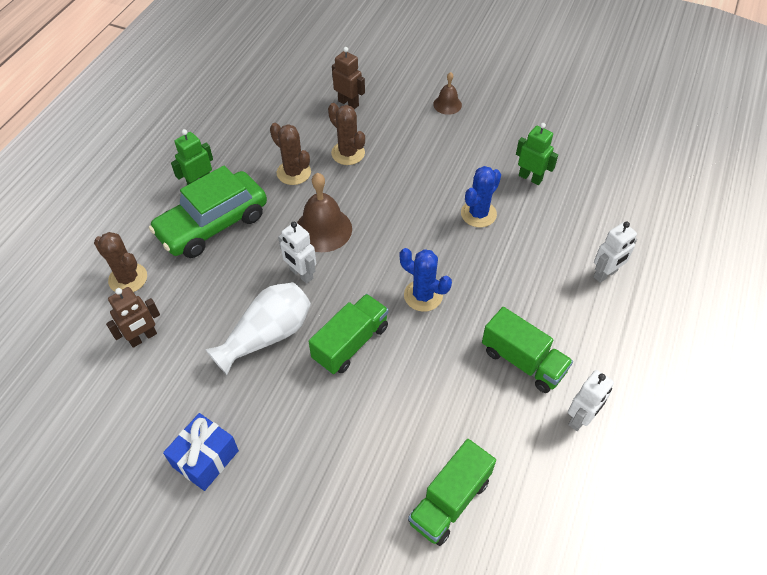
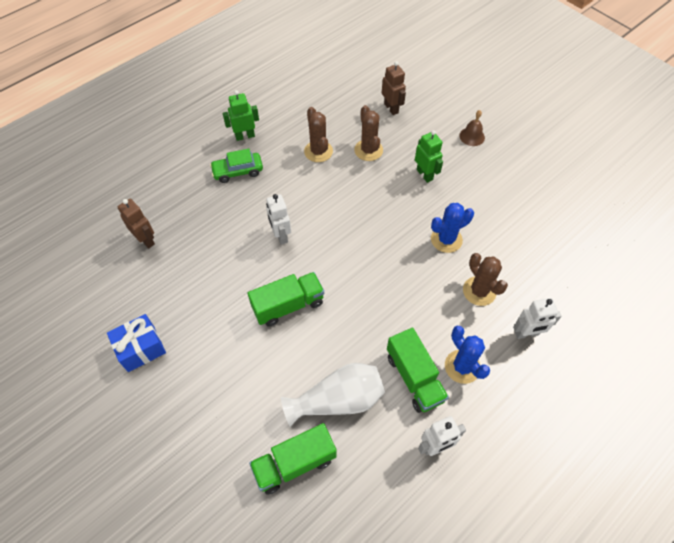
camera: 25 degrees right, 5 degrees up
brown cactus [94,232,147,292] -> brown cactus moved to [463,253,508,306]
brown robot [106,287,160,348] -> brown robot turned 120 degrees counterclockwise [118,199,155,249]
green car [149,166,267,258] -> green car [210,149,263,183], size x0.55
white vase [205,282,311,375] -> white vase moved to [281,363,385,427]
brown bell [297,173,352,252] -> none
blue cactus [400,248,452,312] -> blue cactus moved to [445,326,490,384]
green robot [516,123,558,185] -> green robot moved to [415,130,443,183]

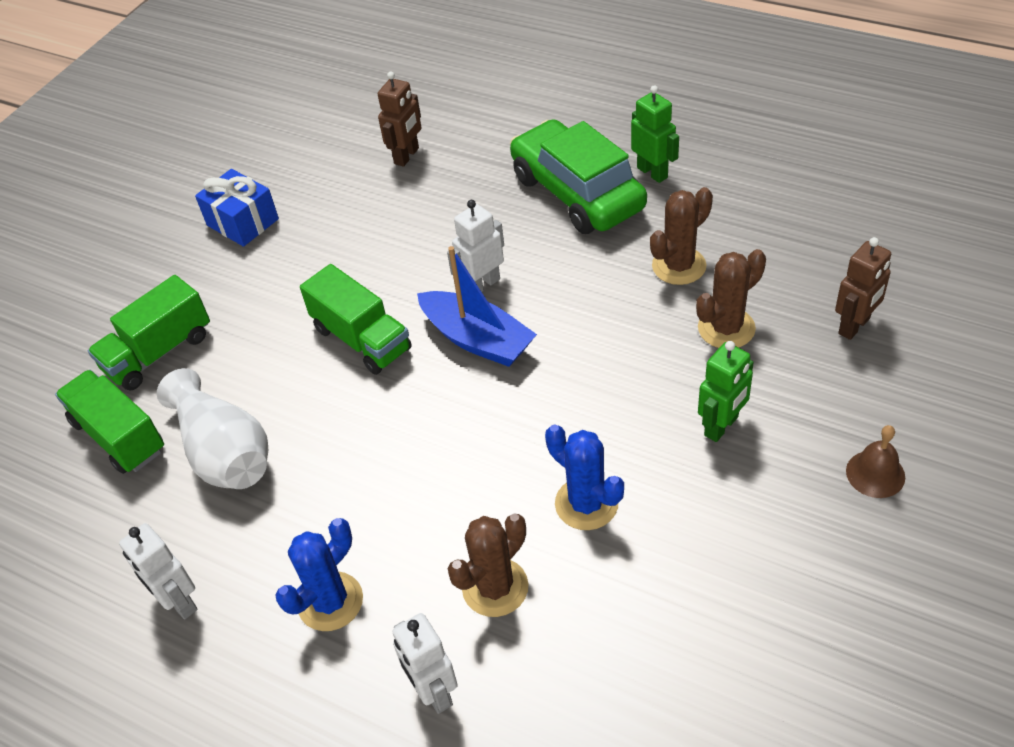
camera: 75 degrees right, 10 degrees down
green car [210,149,263,183] -> green car [510,119,647,234], size x1.82
green truck [387,328,449,413] -> green truck moved to [88,275,210,390]
none -> blue boat [417,246,537,367]

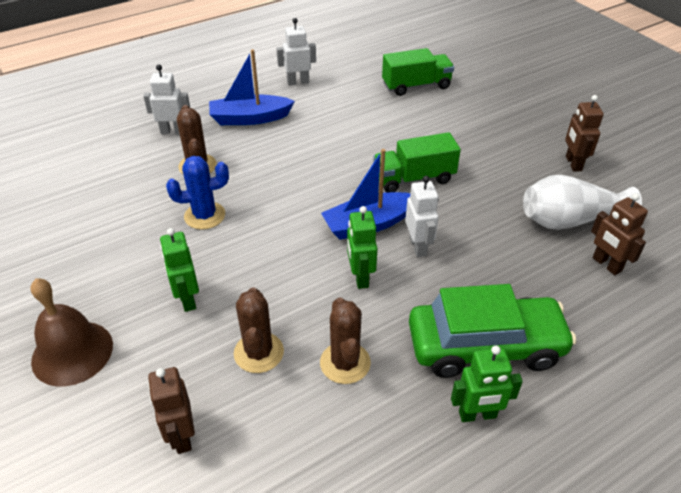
camera: 115 degrees right, 5 degrees down
green truck [88,275,210,390] -> none
white vase [157,368,268,489] -> white vase moved to [523,175,642,230]
blue gift [195,169,279,247] -> brown robot [565,95,604,172]
blue cactus [276,518,363,631] -> blue boat [209,49,295,125]
brown bell [846,425,905,498] -> brown bell [30,278,113,386], size x1.76
none -> green robot [347,206,378,289]

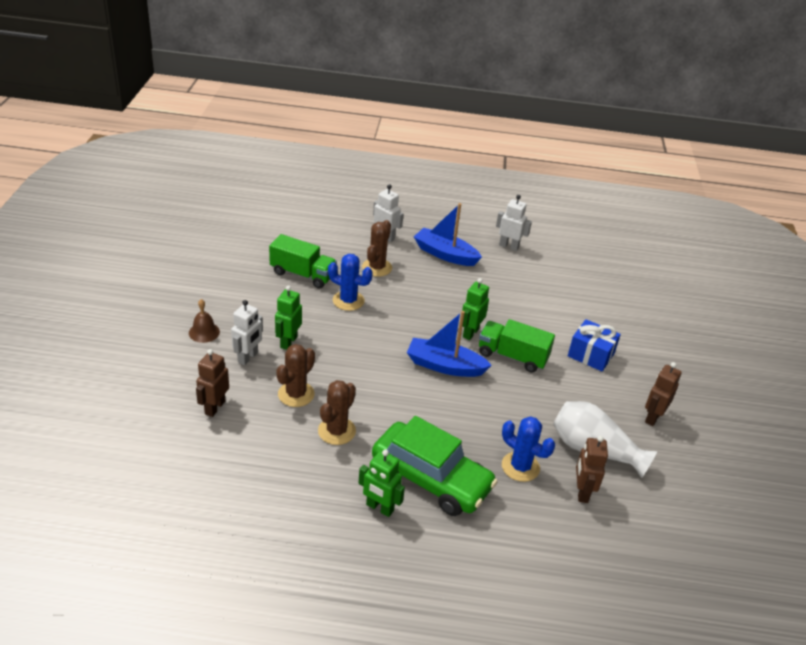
camera: 35 degrees right, 5 degrees down
brown bell [30,278,113,386] -> brown bell [189,299,220,343], size x0.57
green robot [347,206,378,289] -> green robot moved to [462,278,489,340]
green truck [382,48,454,96] -> green truck moved to [269,234,337,289]
white robot [405,176,439,257] -> white robot moved to [231,300,263,365]
none -> blue cactus [502,416,555,482]
none -> blue gift [568,319,621,372]

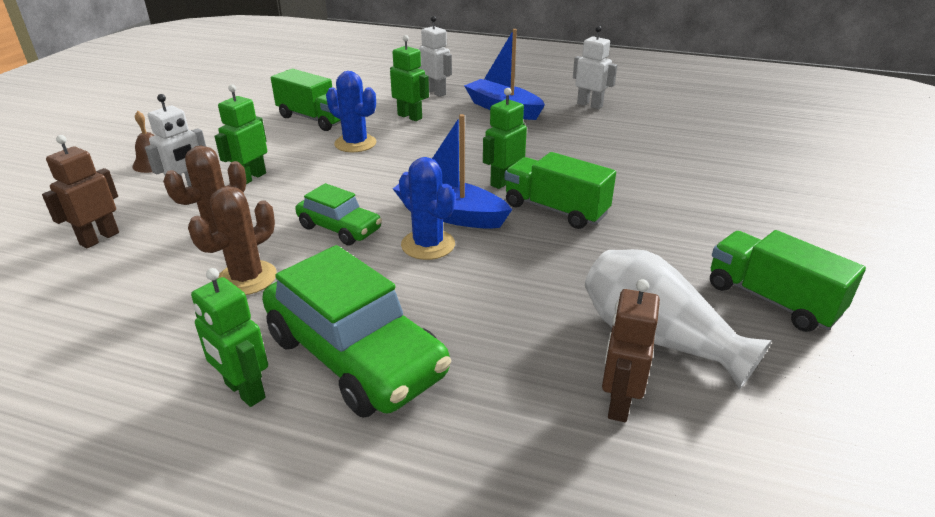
camera: 15 degrees right, 5 degrees down
brown cactus [362,220,392,277] -> green robot [390,35,429,121]
blue cactus [502,416,555,482] -> blue cactus moved to [399,157,455,260]
blue gift [568,319,621,372] -> none
brown robot [645,362,682,426] -> green truck [710,230,866,332]
none -> green car [295,183,382,246]

